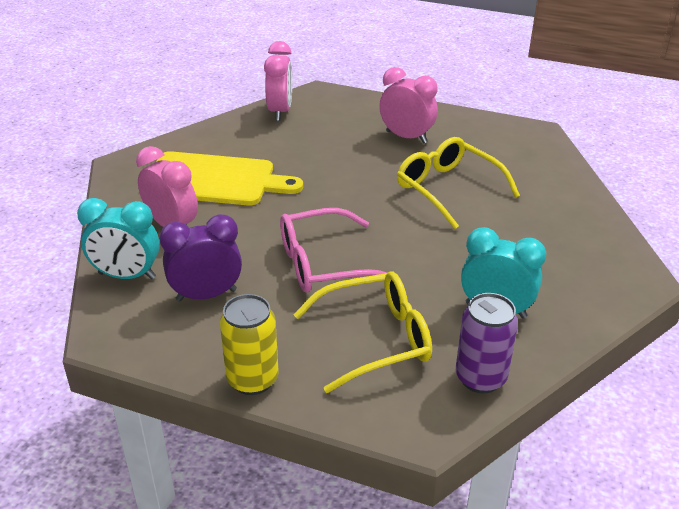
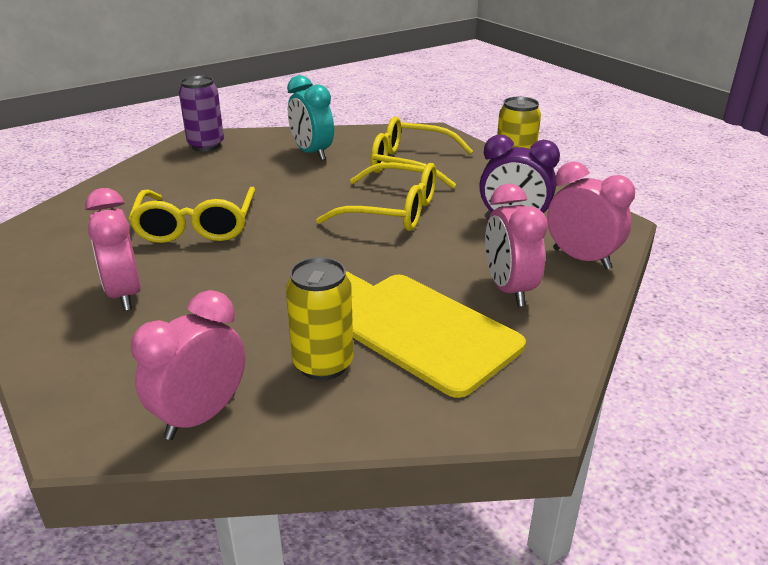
camera: 145 degrees left, 5 degrees down
turquoise clock [77,198,160,279] -> pink clock [547,162,635,270]
pink glasses [280,208,387,292] -> yellow glasses [316,162,436,231]
purple can [456,293,518,394] -> purple can moved to [179,75,224,151]
none -> yellow can [286,257,354,380]

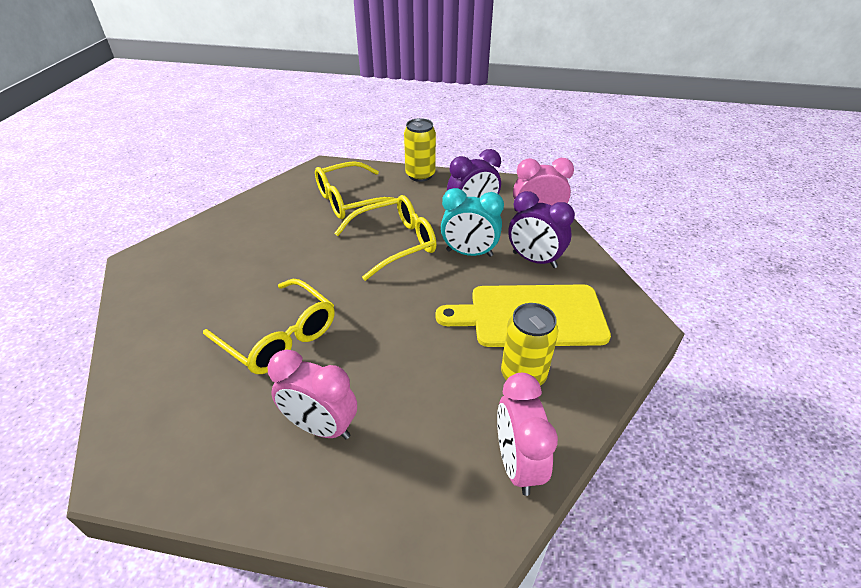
camera: 45 degrees left, 10 degrees up
purple can [179,75,224,151] -> none
turquoise clock [287,75,334,161] -> turquoise clock moved to [441,188,504,257]
pink clock [485,184,548,306] -> purple clock [508,191,575,268]

